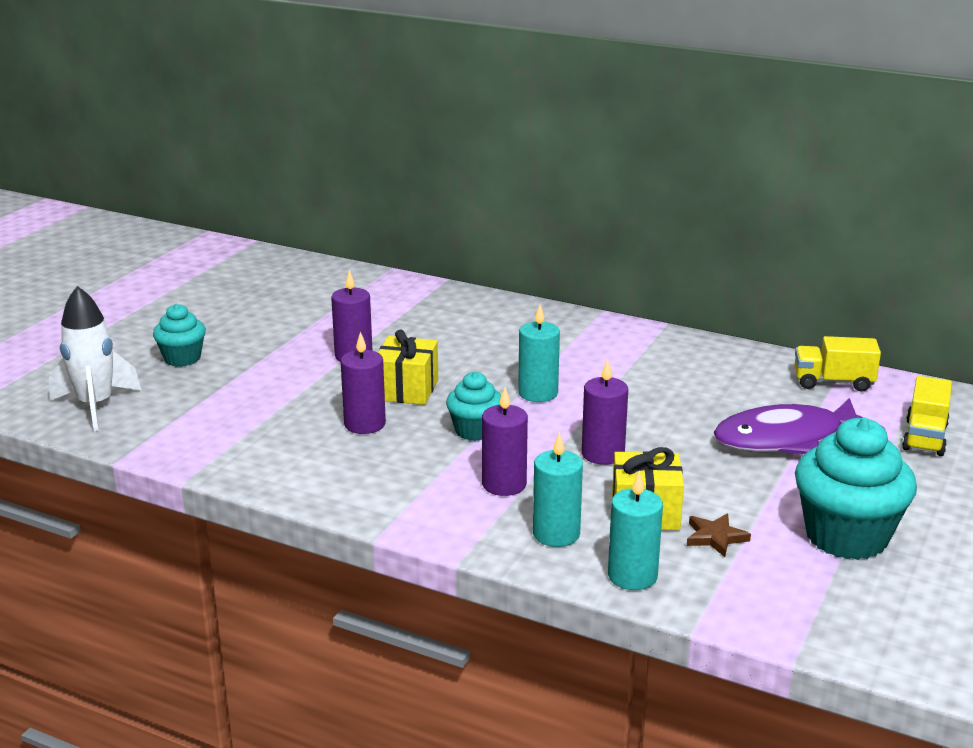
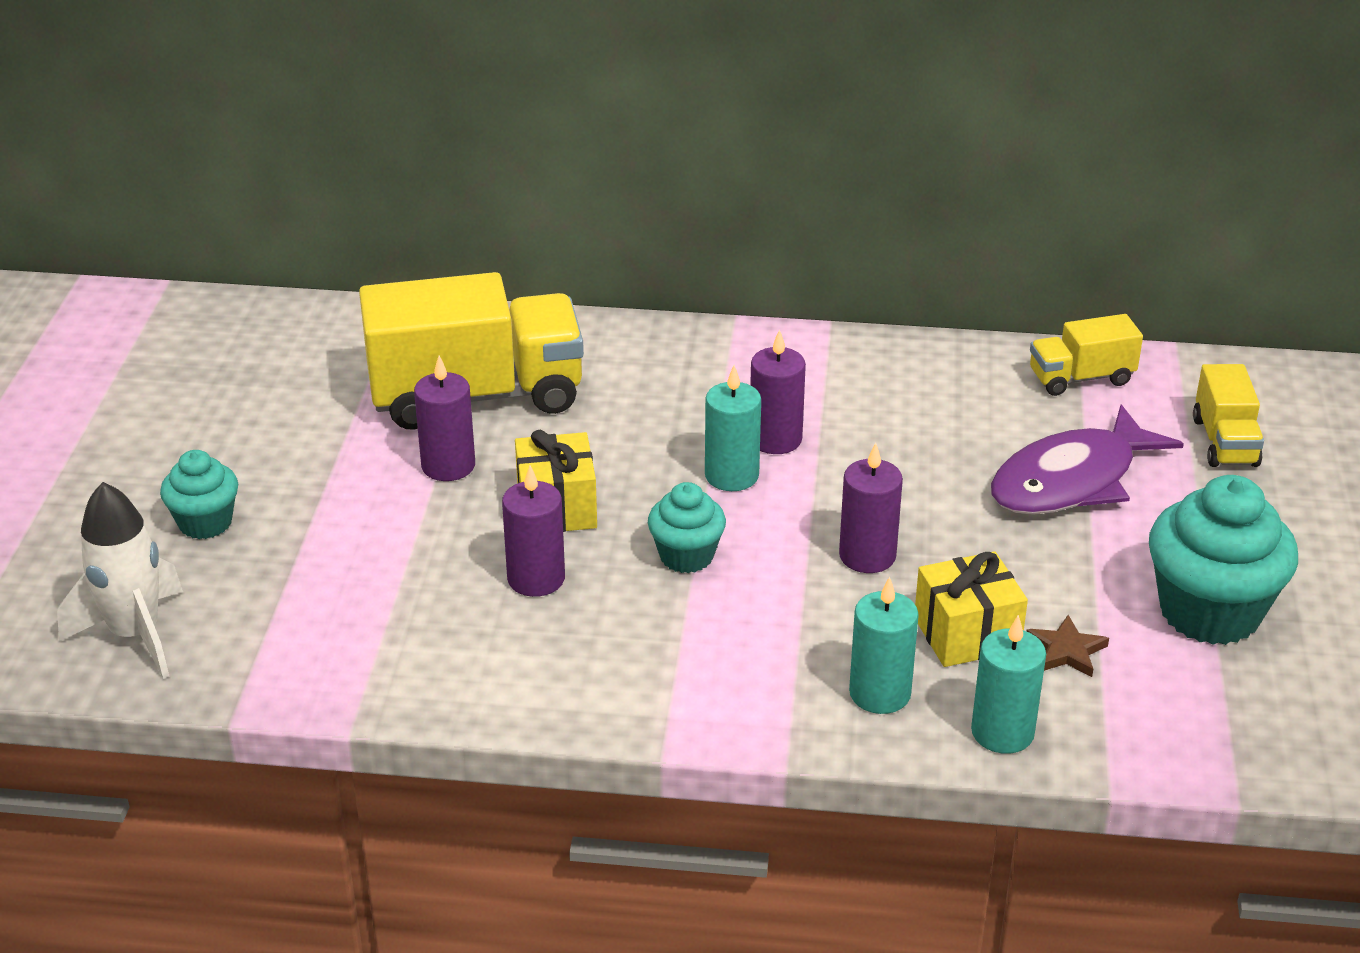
camera: 20 degrees left, 10 degrees up
purple candle [482,387,528,496] -> purple candle moved to [750,329,806,454]
none -> yellow truck [359,272,584,430]

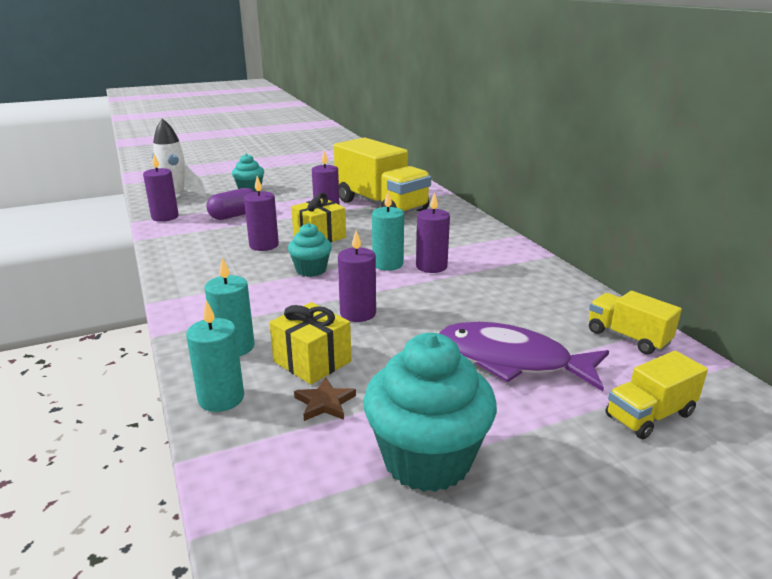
camera: 60 degrees right, 10 degrees down
none -> purple candle [143,154,179,222]
none -> purple capsule [207,188,255,220]

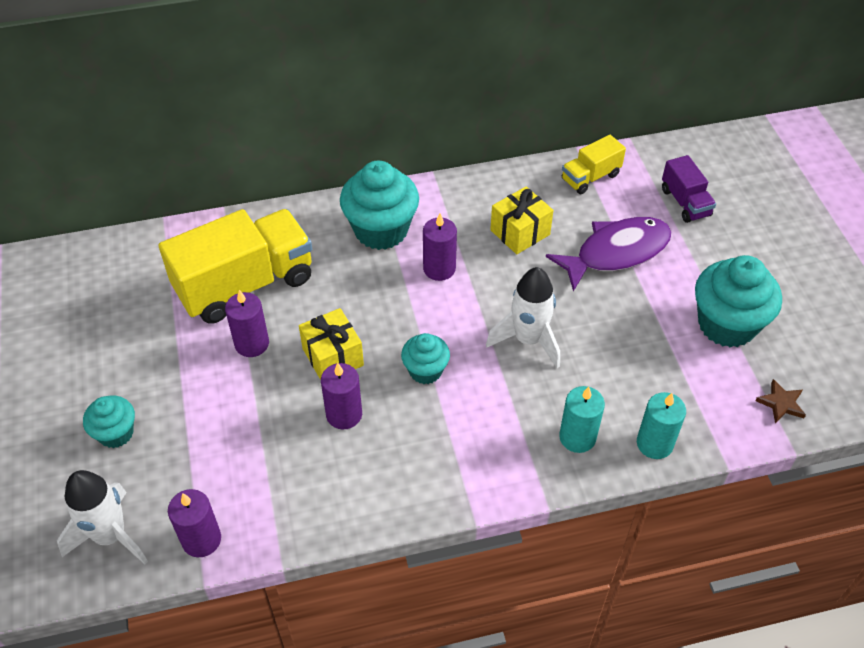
camera: 80 degrees left, 25 degrees up
purple capsule [207,188,255,220] -> none
yellow gift [269,302,351,385] -> yellow gift moved to [490,186,554,254]
brown star [294,377,356,421] -> brown star moved to [755,379,806,423]
purple candle [338,230,376,322] -> white rocket [486,267,560,368]
turquoise candle [372,191,404,271] -> none
purple fish [439,322,609,391] -> purple fish turned 150 degrees counterclockwise [546,217,672,292]
yellow truck [605,351,708,439] -> purple truck [662,155,716,223]
none -> turquoise cupcake [340,161,419,250]

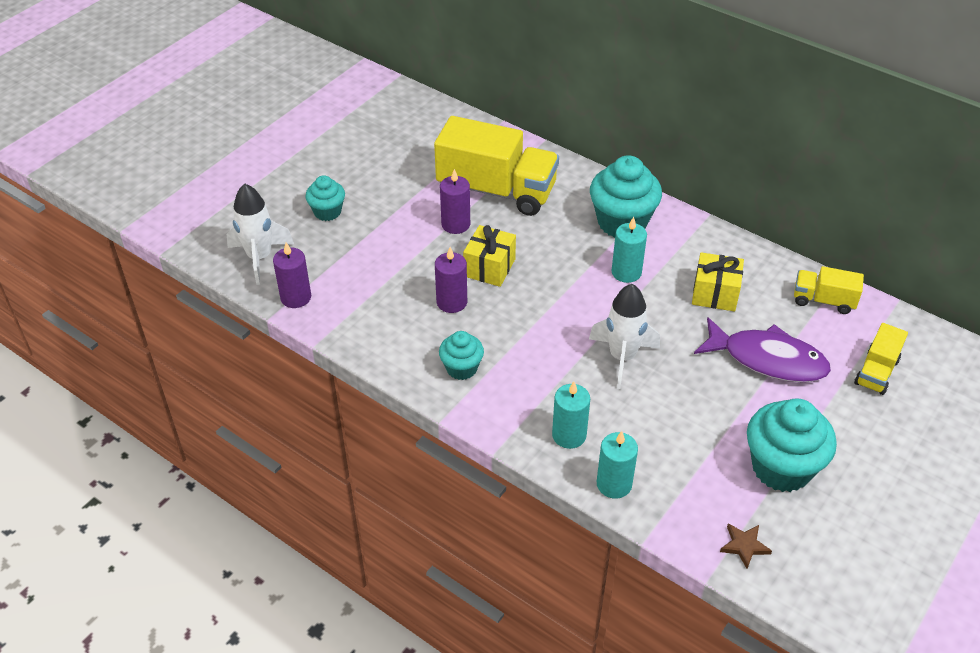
camera: 50 degrees right, 5 degrees down
turquoise cupcake [401,333,450,384] -> turquoise cupcake moved to [439,331,484,380]
purple candle [423,214,457,281] -> turquoise candle [612,217,647,283]
purple truck [662,155,716,223] -> yellow truck [854,323,908,395]

